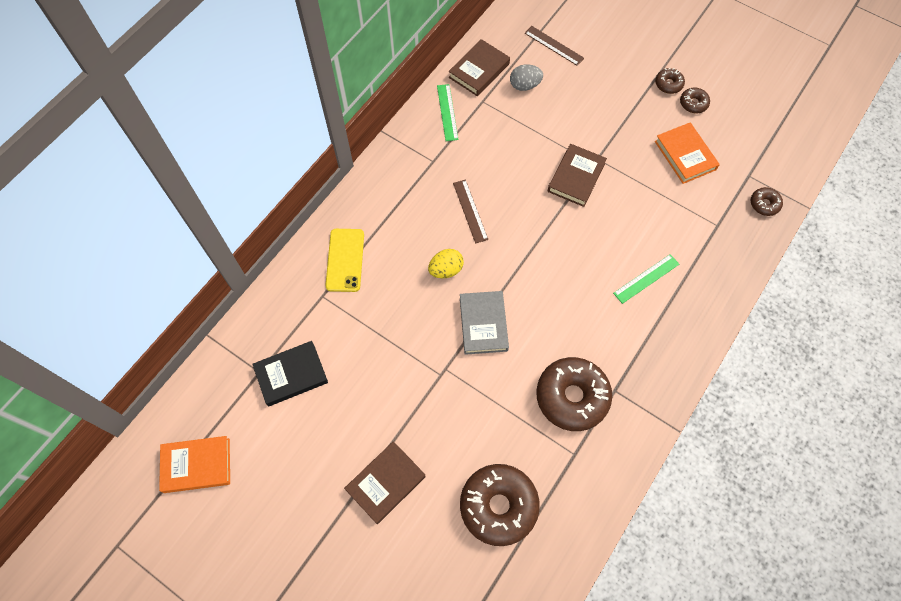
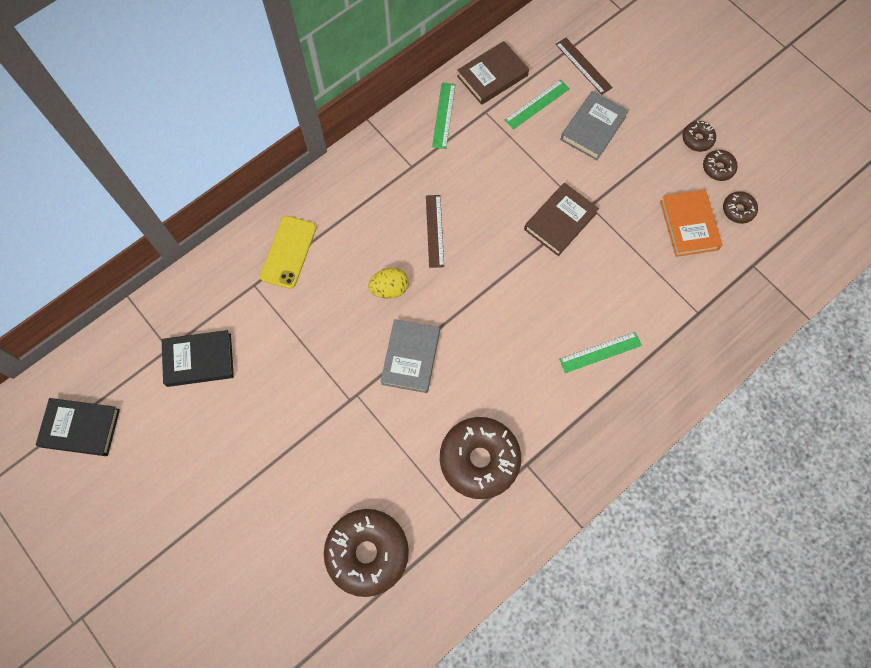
camera: 15 degrees right, 5 degrees up
orange book [159,436,230,493] -> black book [36,398,120,456]
brown book [344,441,426,524] -> none
grey egg [510,64,543,91] -> green ruler [504,80,570,130]
brown donut [751,187,783,216] -> brown donut moved to [723,192,758,224]
none -> grey book [560,91,629,160]

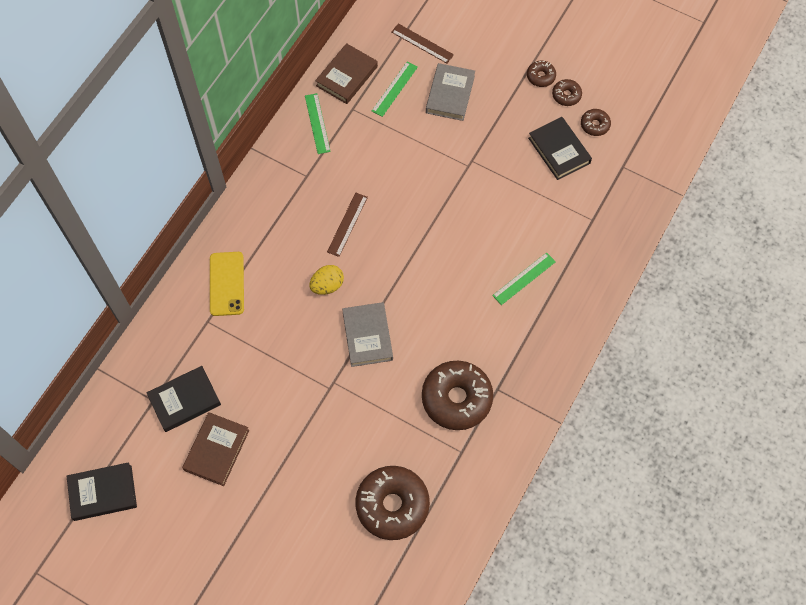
camera: 20 degrees left, 5 degrees down
brown ruler [426,195,444,268] -> brown ruler turned 45 degrees clockwise [327,193,368,257]
brown book [524,183,599,256] -> brown book moved to [182,412,249,486]
orange book [660,189,723,257] -> black book [528,117,592,180]

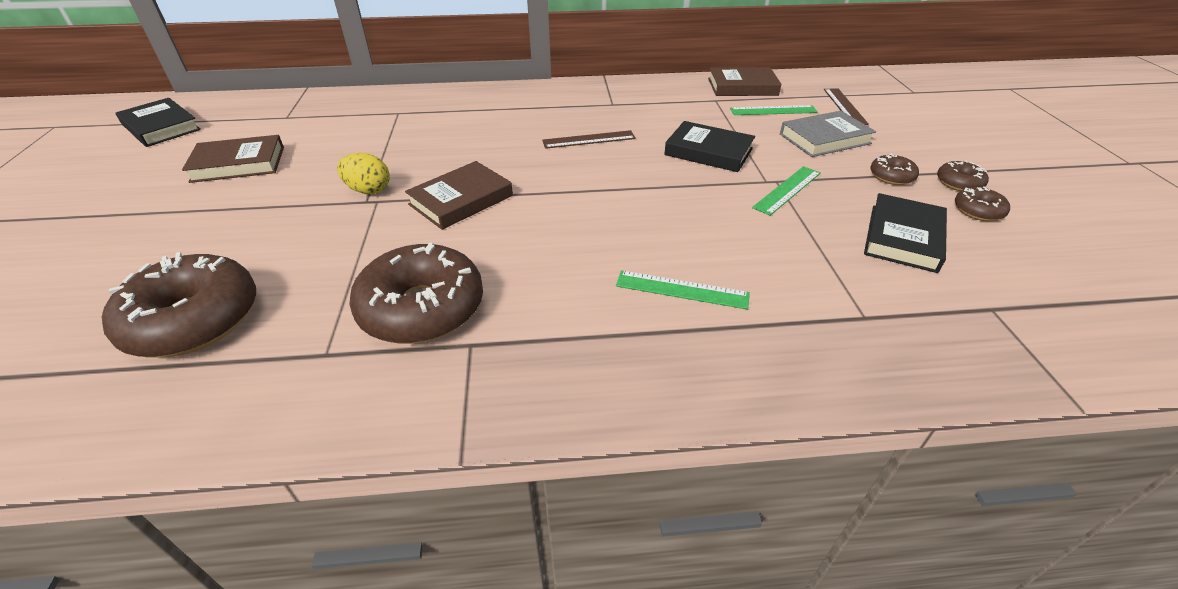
camera: 55 degrees right, 25 degrees down
black book [146,366,221,432] -> black book moved to [664,121,755,172]
yellow phone [210,252,244,316] -> none
green ruler [305,93,331,154] -> green ruler moved to [752,166,821,216]
yellow egg [310,265,344,295] -> yellow egg moved to [337,153,390,194]
grey book [342,302,393,367] -> brown book [405,161,513,230]
brown donut [581,109,611,136] -> brown donut moved to [870,154,919,185]

